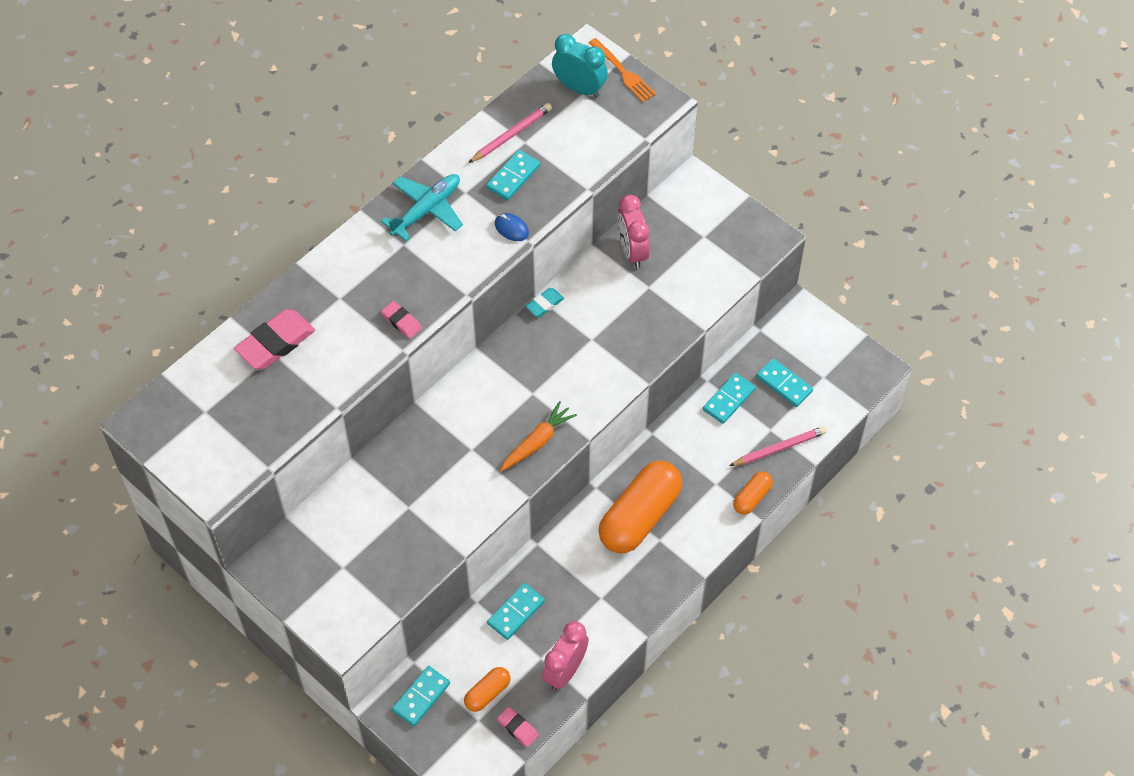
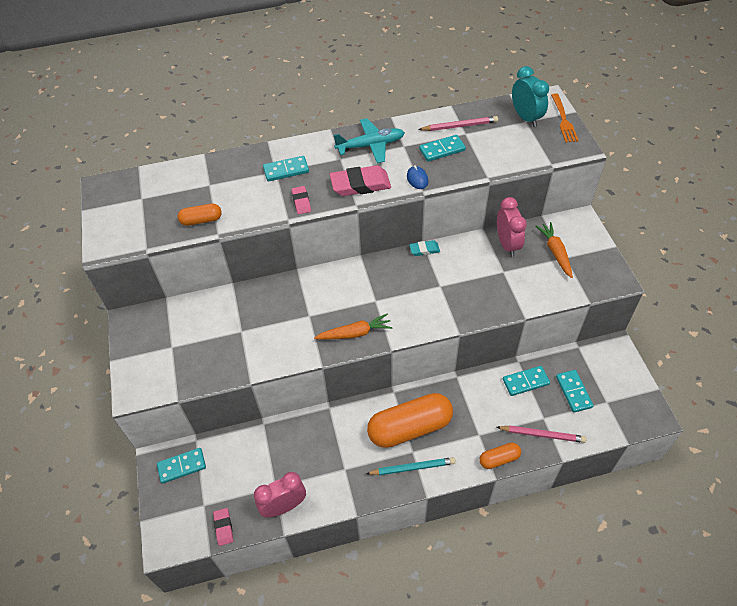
camera: 35 degrees right, 5 degrees down
pink eraser [234,309,315,369] -> pink eraser moved to [330,165,391,196]
orange capsule [464,667,510,712] -> orange capsule moved to [178,204,222,226]
turquoise domino [487,583,545,640] -> turquoise domino moved to [263,156,309,182]
pink clock [617,195,650,269] -> pink clock turned 150 degrees clockwise [497,197,527,257]
none -> turquoise pencil [366,457,456,475]
none -> orange carrot [535,222,573,278]

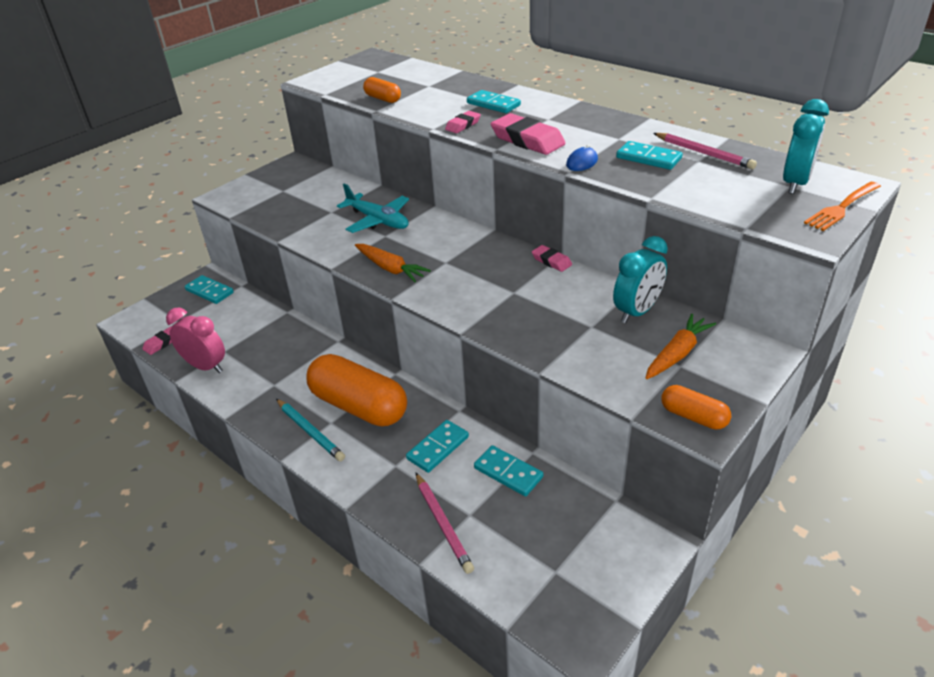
camera: 55 degrees right, 15 degrees down
turquoise plane [334,118,405,163] -> turquoise plane moved to [337,184,409,233]
turquoise eraser [409,240,440,256] -> pink eraser [532,245,572,272]
orange capsule [479,443,521,469] -> orange capsule moved to [661,385,731,430]
pink clock [497,197,527,257] -> turquoise clock [613,236,668,323]
turquoise domino [556,370,594,413] -> turquoise domino moved to [406,420,469,473]

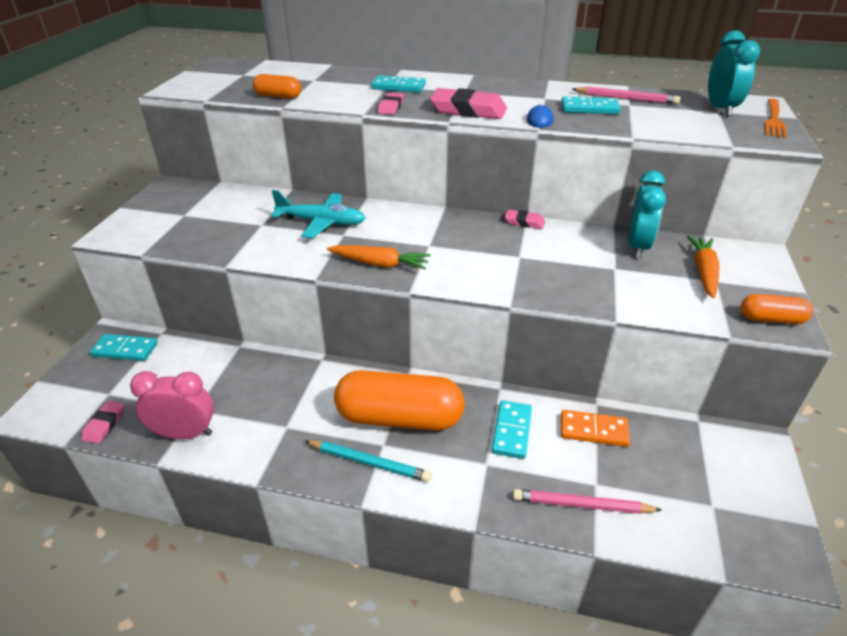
camera: 30 degrees left, 0 degrees up
pink pencil [416,473,474,574] -> pink pencil turned 150 degrees clockwise [513,489,662,514]
turquoise domino [474,445,543,496] -> orange domino [561,410,630,447]

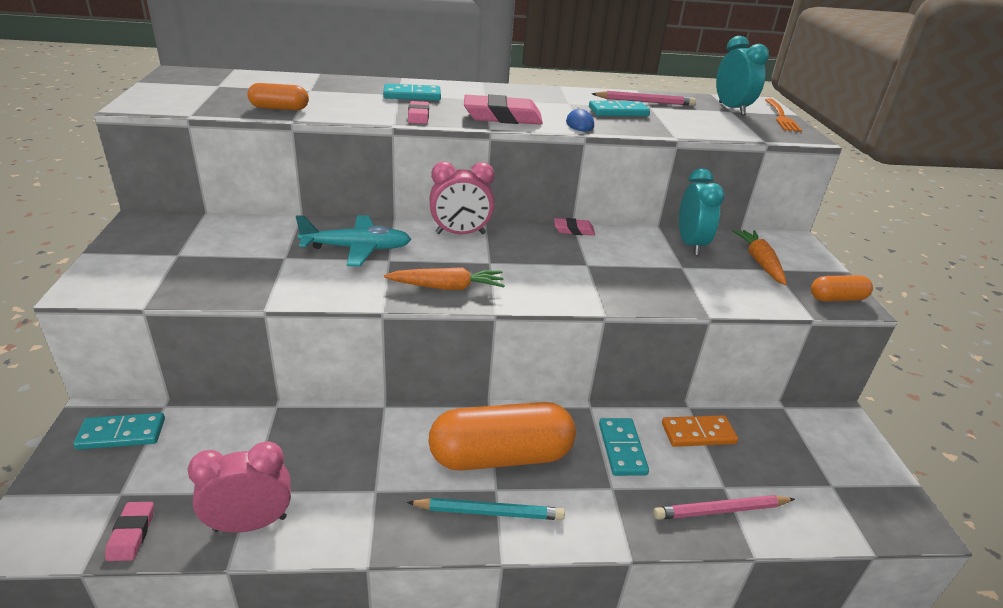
camera: 20 degrees left, 5 degrees down
none -> pink clock [429,161,495,234]

